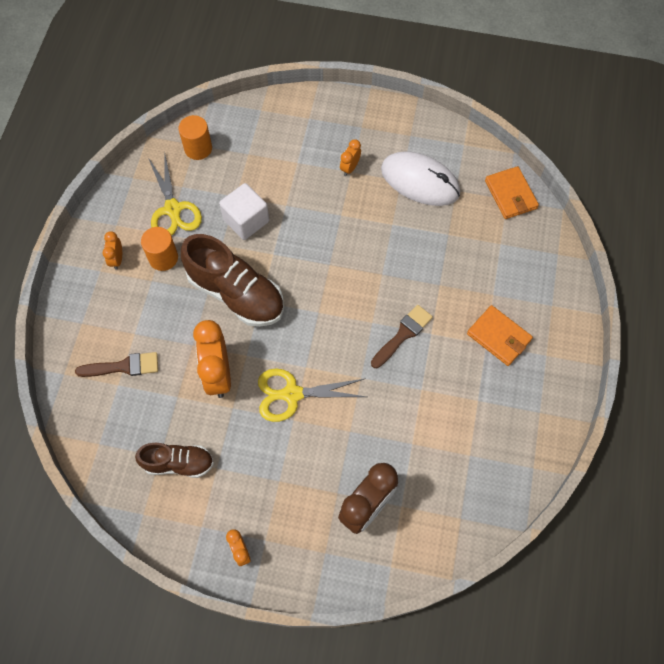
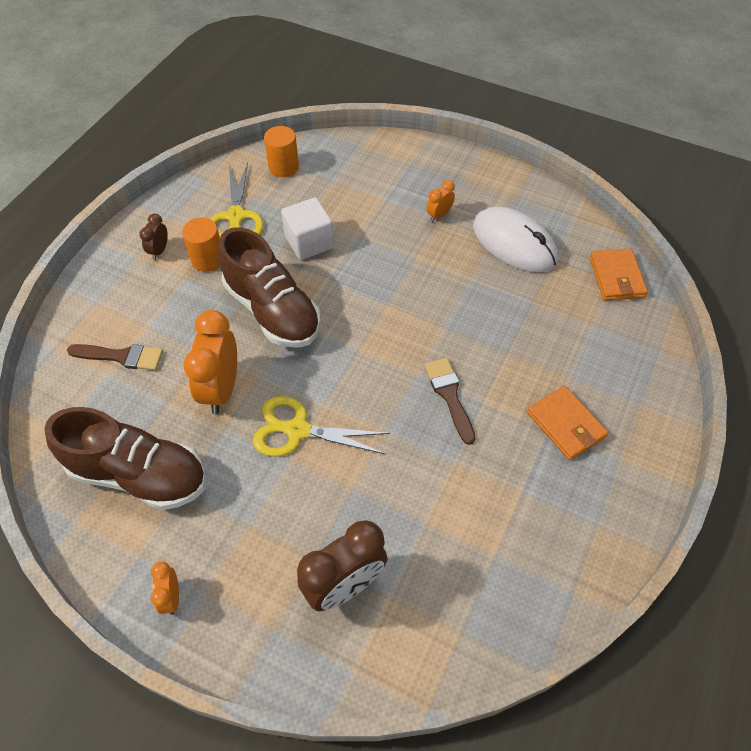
camera: 15 degrees right, 10 degrees down
orange clock [102,231,122,270] -> brown clock [139,214,168,260]
brown shoe [135,443,214,478] -> brown shoe [44,407,206,510], size x1.69
brown brush [371,305,433,368] -> brown brush turned 75 degrees counterclockwise [425,358,476,445]

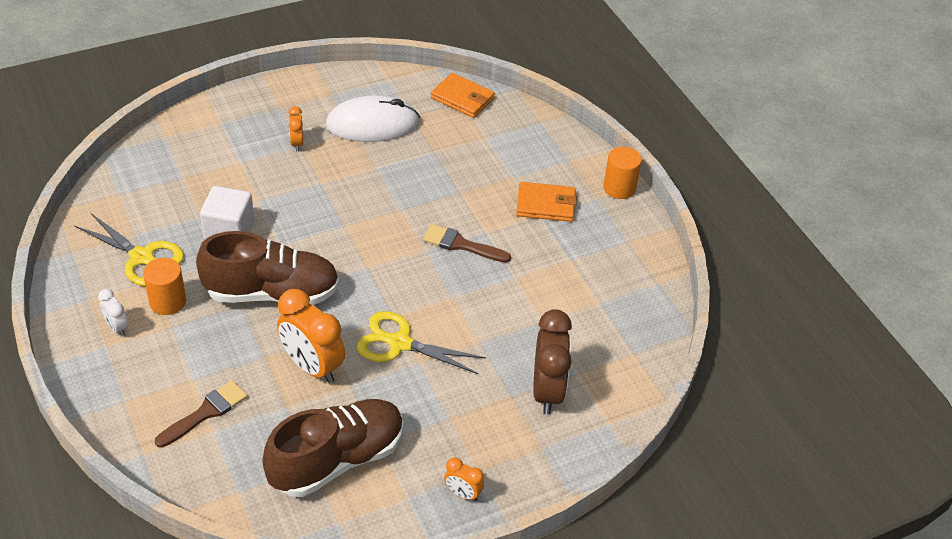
camera: 55 degrees left, 10 degrees down
brown clock [139,214,168,260] -> white clock [98,289,128,337]
yellow scissors [253,396,390,457] -> yellow scissors turned 60 degrees clockwise [357,311,486,375]
orange cylinder [264,126,299,177] -> orange cylinder moved to [603,147,642,199]

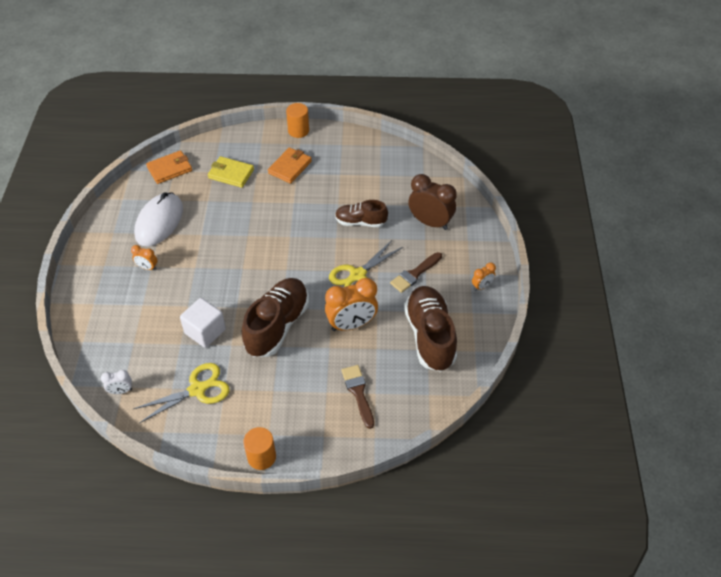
camera: 60 degrees left, 5 degrees up
white clock [98,289,128,337] -> white clock moved to [101,370,132,394]
orange cylinder [143,258,186,315] -> orange cylinder moved to [243,427,276,470]
brown brush [423,224,511,263] -> brown brush moved to [390,252,442,293]
none -> yellow wallet [208,156,254,188]
none -> brown shoe [335,200,388,227]

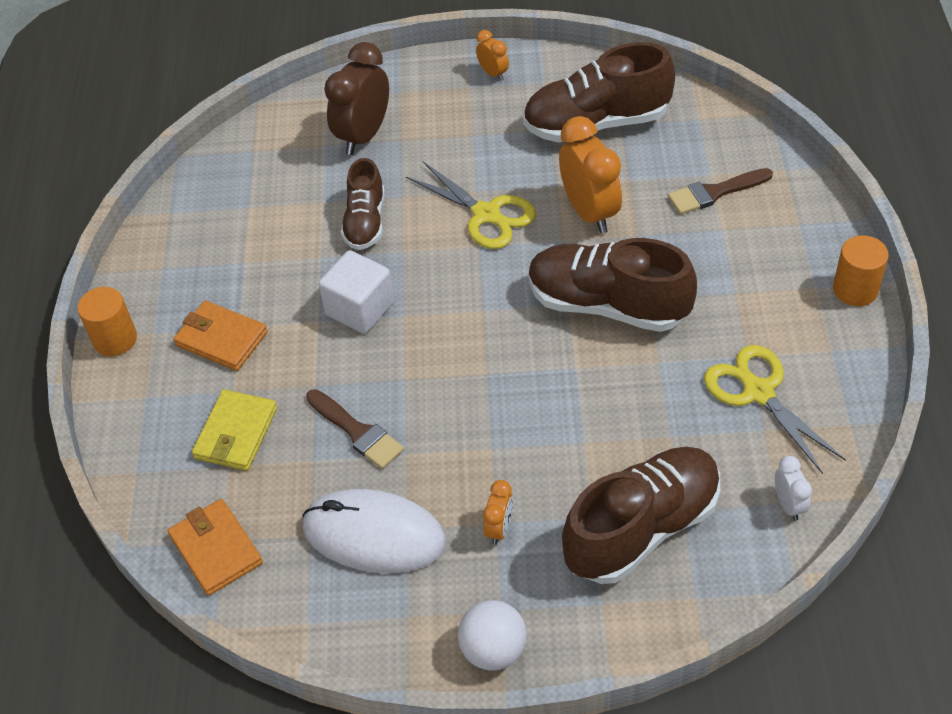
camera: 90 degrees left, 0 degrees up
white cube [180,298,226,348] -> white cube moved to [318,250,394,334]
brown brush [390,252,442,293] -> brown brush moved to [306,389,404,469]
none -> white ball [458,600,527,671]
none -> brown shoe [562,447,720,584]

